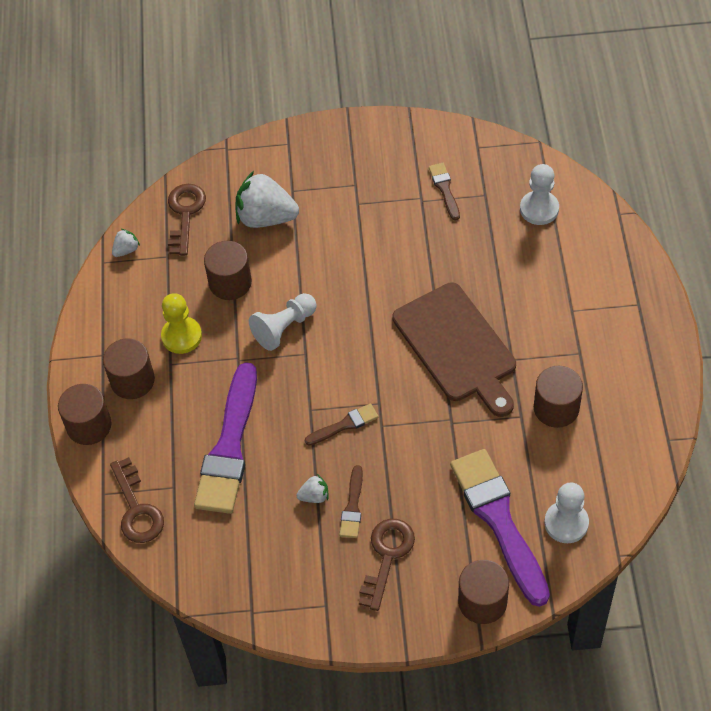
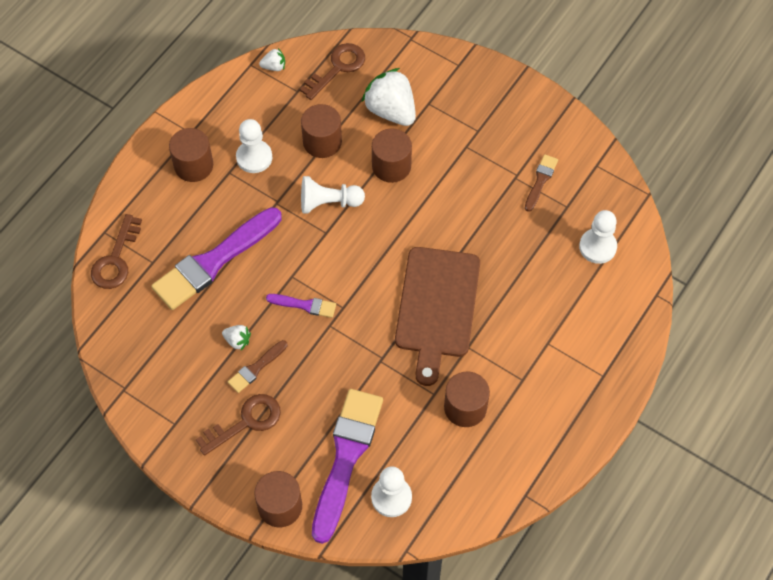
camera: 35 degrees right, 5 degrees up
brown cylinder [58,384,112,445] -> brown cylinder moved to [372,128,412,183]
yellow pawn [161,293,202,354] -> white pawn [236,119,272,173]
brown brush [305,403,379,445] -> purple brush [266,294,336,318]

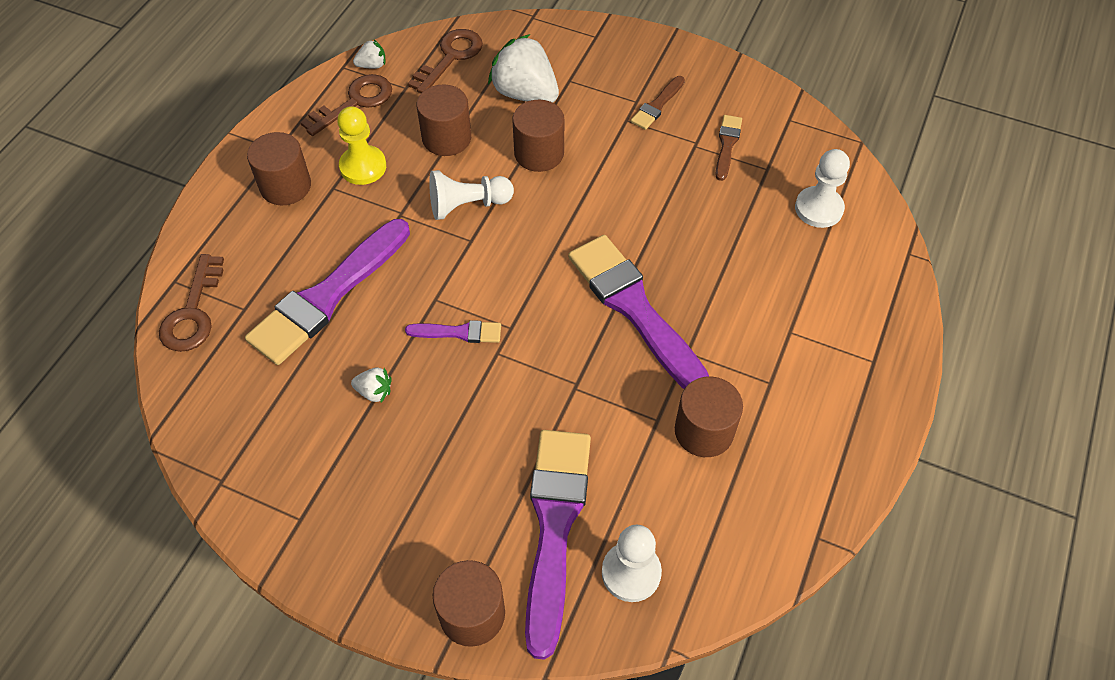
camera: 10 degrees left, 5 degrees down
brown key [196,394,281,456] -> brown key moved to [300,74,392,136]
brown brush [228,340,287,393] -> brown brush moved to [631,76,685,130]
white pawn [236,119,272,173] -> yellow pawn [337,106,386,185]
brown cutting board [395,247,480,386] -> purple brush [568,235,709,389]

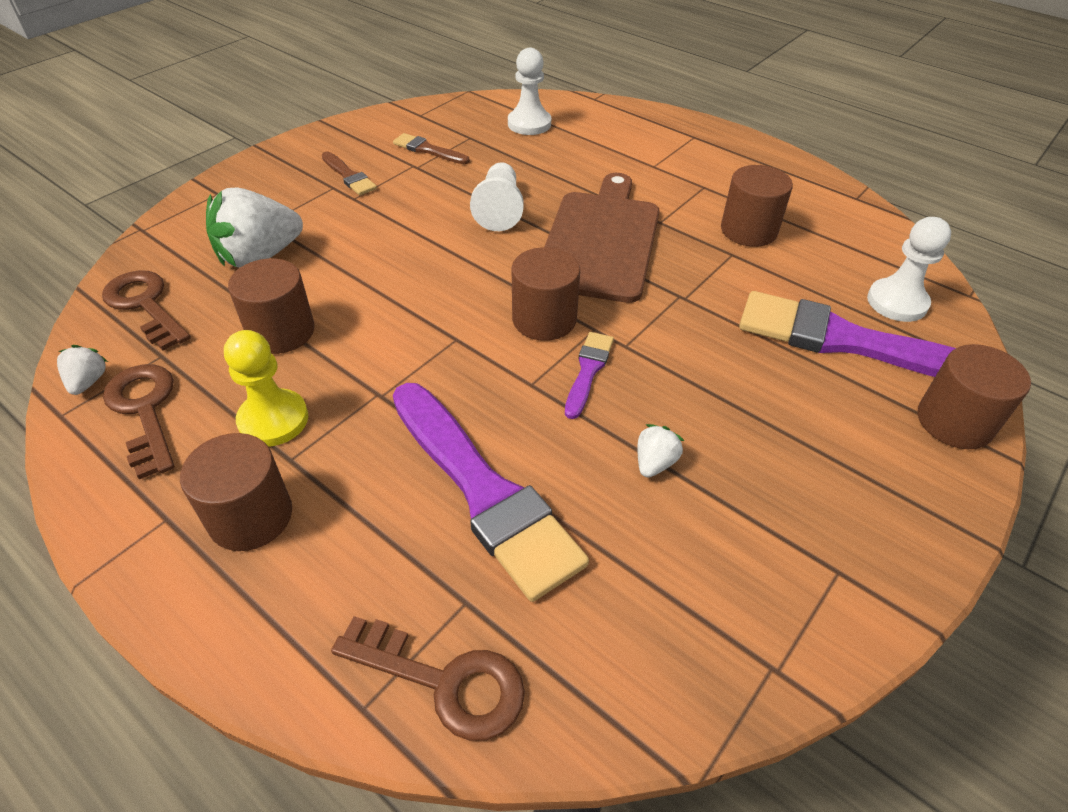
camera: 75 degrees left, 10 degrees down
white pawn [429,170,514,220] -> white pawn moved to [470,162,524,231]
brown cylinder [512,100,564,172] -> brown cylinder moved to [512,247,580,341]
purple brush [568,235,709,389] -> brown cutting board [544,173,659,303]

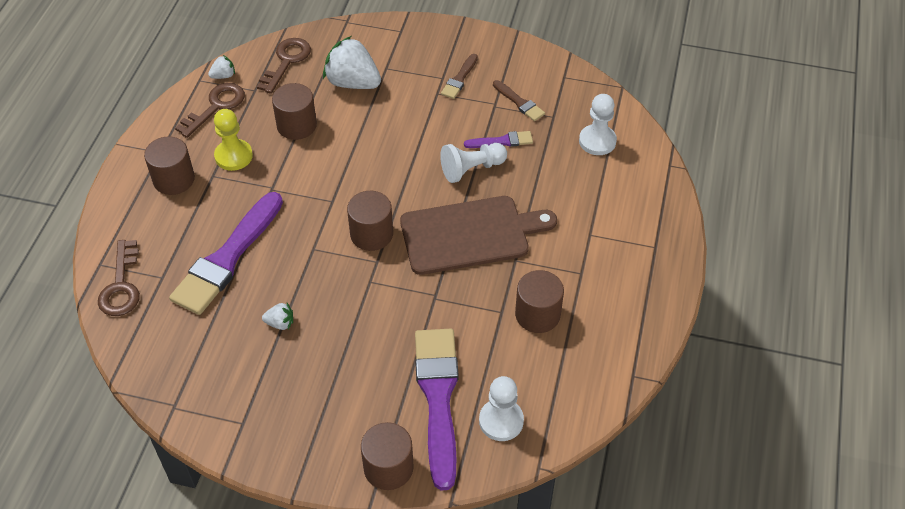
camera: 65 degrees right, 5 degrees up
brown brush [393,133,470,164] -> brown brush turned 135 degrees clockwise [493,80,545,121]
purple brush [565,332,614,419] -> purple brush moved to [464,131,533,148]

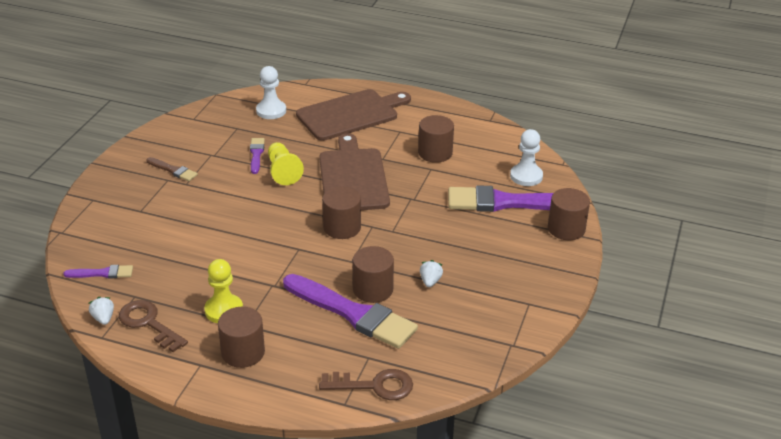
camera: 85 degrees left, 15 degrees down
brown key [257,38,311,94] -> purple brush [63,265,133,278]
brown cylinder [272,83,317,140] -> brown cylinder moved to [353,246,394,303]
white strawberry [323,36,381,89] -> none
white pawn [440,143,507,183] -> yellow pawn [268,142,304,185]
brown brush [493,80,545,121] -> none
none -> brown cutting board [296,89,411,141]

